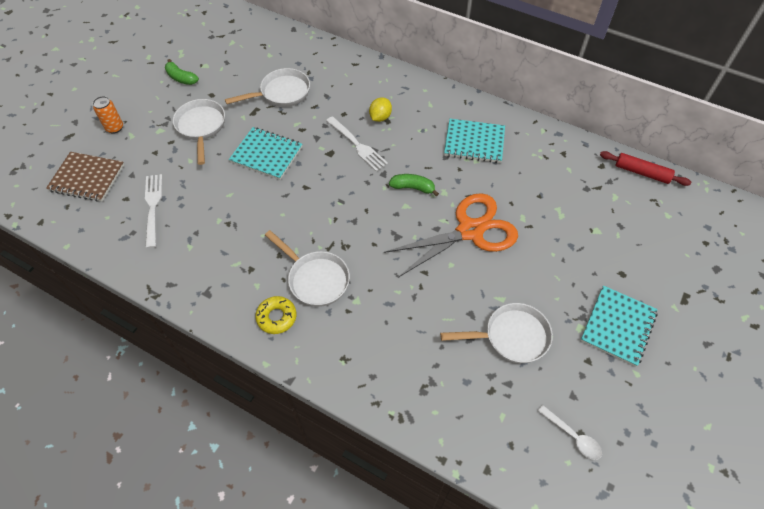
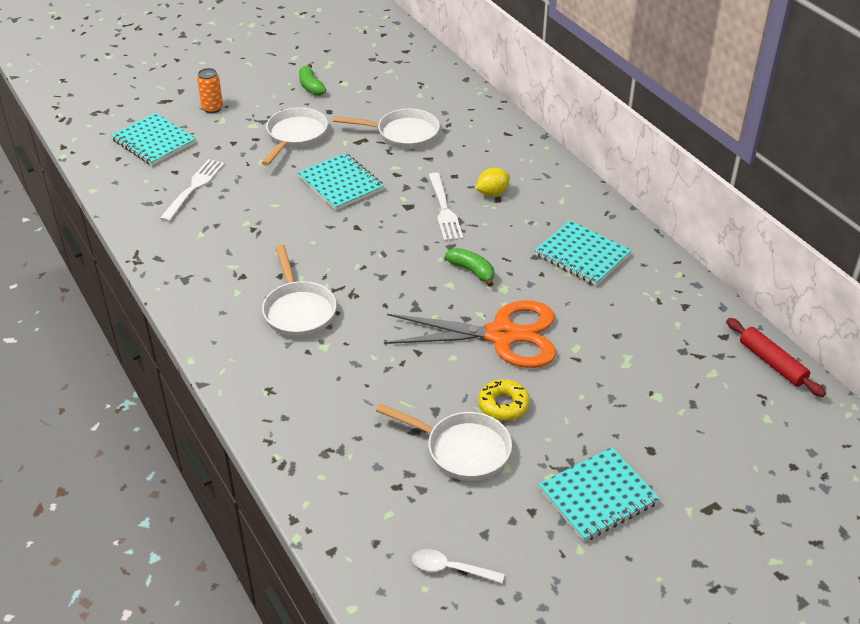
camera: 30 degrees right, 15 degrees down
brown notebook [46,152,124,202] -> turquoise notebook [111,113,196,166]
yellow donut [255,296,296,334] -> yellow donut moved to [478,379,530,421]
white spoon [538,405,602,460] -> white spoon turned 120 degrees clockwise [412,549,505,584]

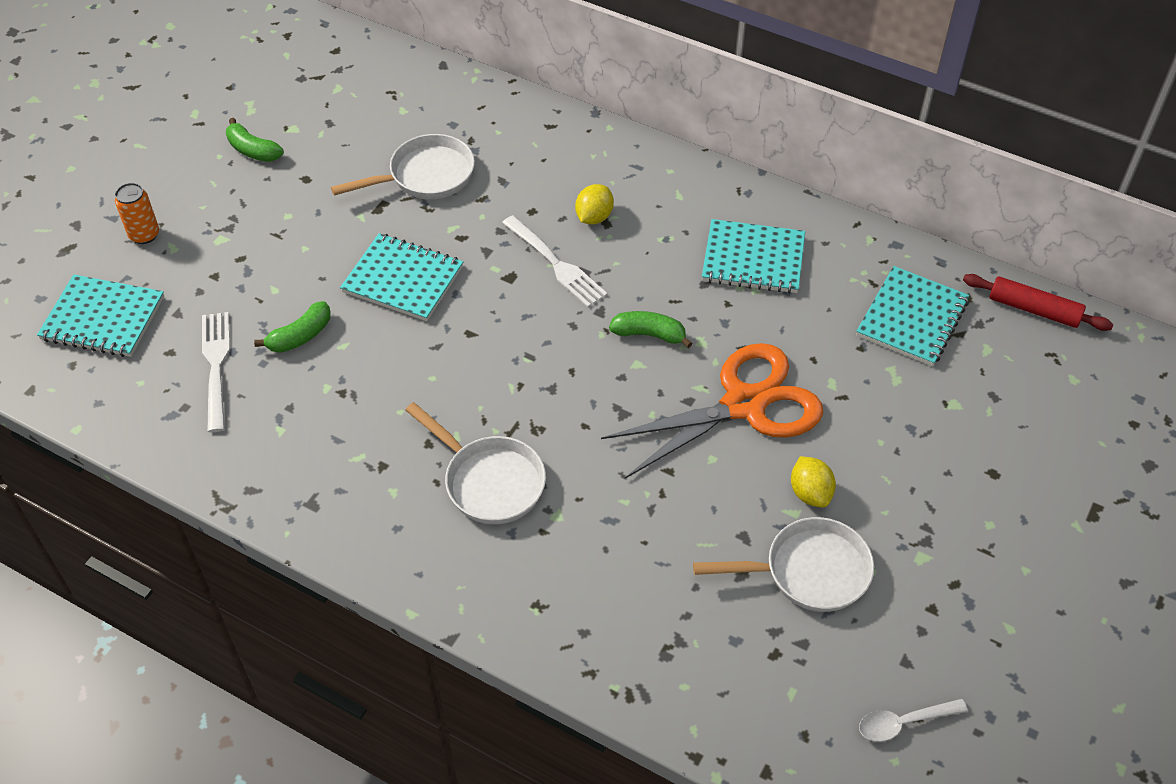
camera: 30 degrees left, 10 degrees up
white pan [262,107,328,166] -> none
yellow donut [478,379,530,421] -> yellow lemon [791,456,836,507]
turquoise notebook [538,447,660,542] -> turquoise notebook moved to [856,266,969,366]
none -> green banana [254,301,331,353]

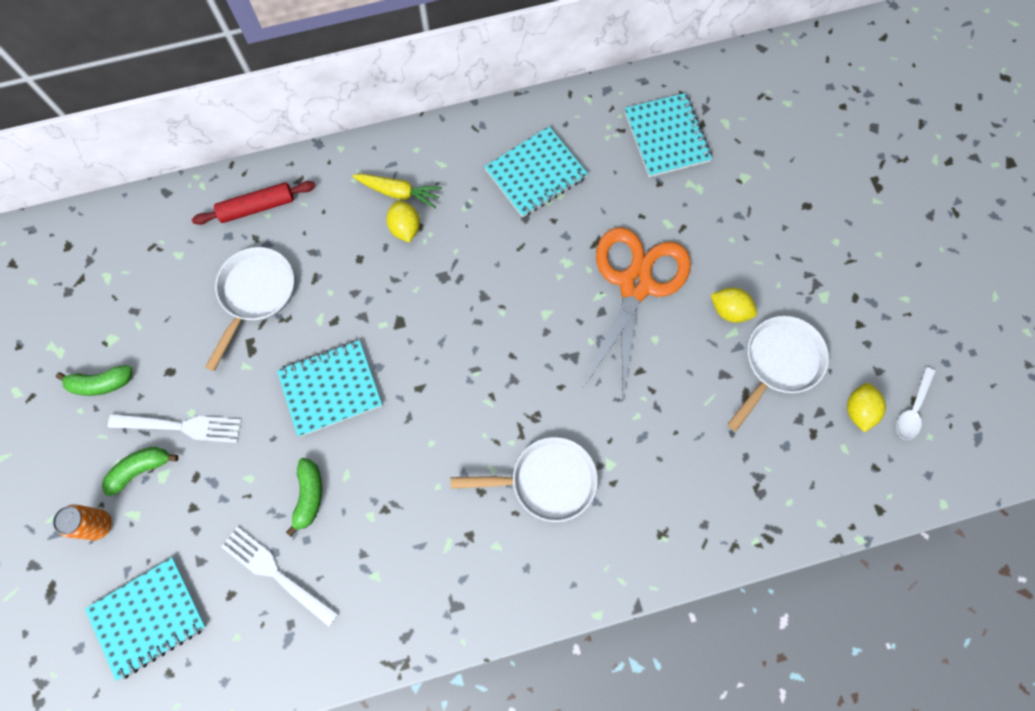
camera: 45 degrees left, 20 degrees up
white fork [502,215,607,308] -> white fork moved to [108,414,242,443]
green banana [609,311,693,348] -> green banana moved to [102,447,179,496]
red rolling pin [963,274,1114,331] -> red rolling pin moved to [192,181,316,225]
none -> yellow carrot [353,174,442,208]
none -> yellow lemon [847,383,886,432]

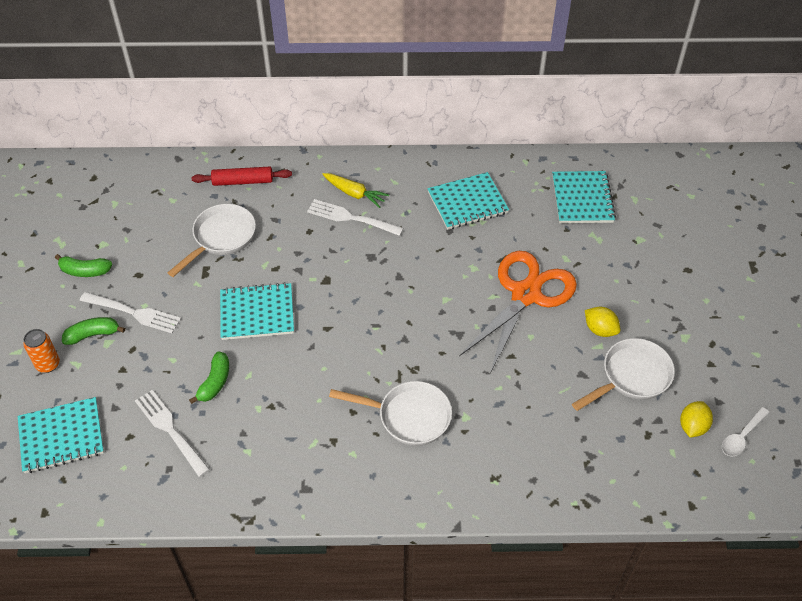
camera: 15 degrees right, 20 degrees down
yellow lemon [386,200,420,242] -> white fork [307,199,403,236]

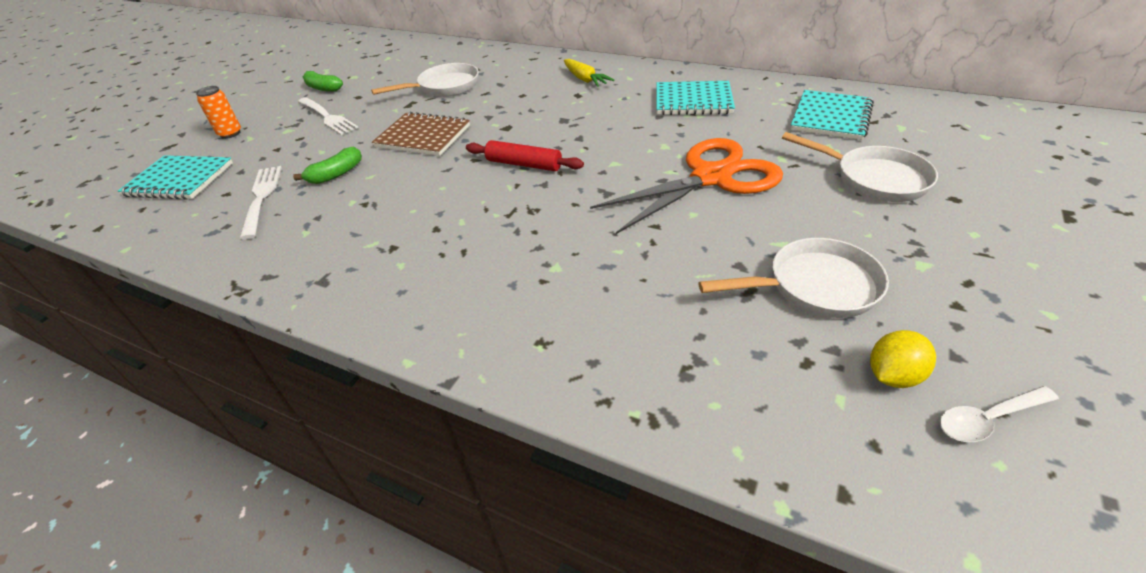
camera: 30 degrees right, 10 degrees down
green banana [62,317,125,345] -> none
red rolling pin [192,167,292,186] -> red rolling pin moved to [466,140,584,171]
turquoise notebook [220,282,294,340] -> brown notebook [372,112,470,156]
white fork [307,199,403,236] -> none
white pan [329,381,452,446] -> white pan moved to [782,132,938,202]
yellow lemon [585,307,620,337] -> none

